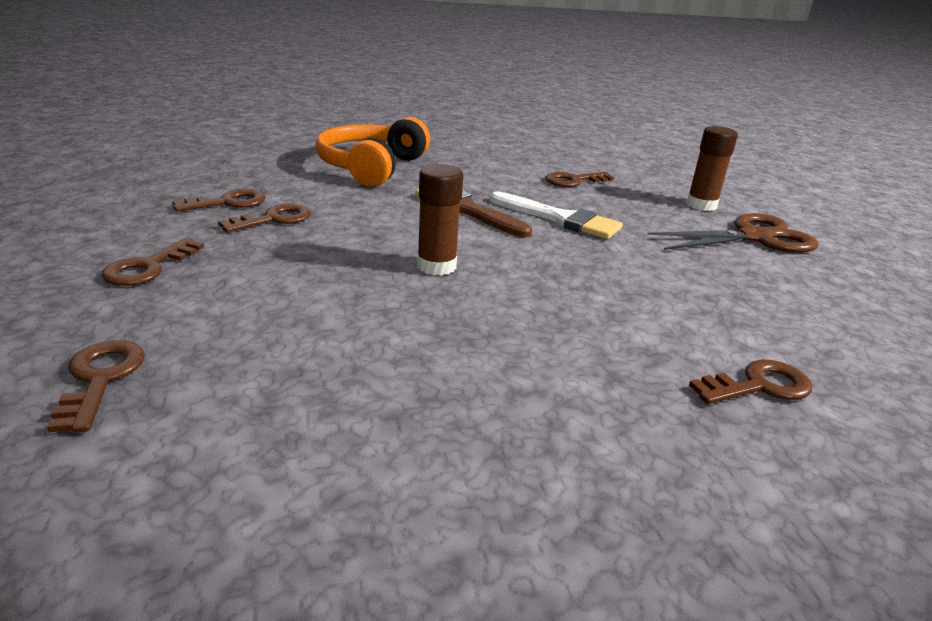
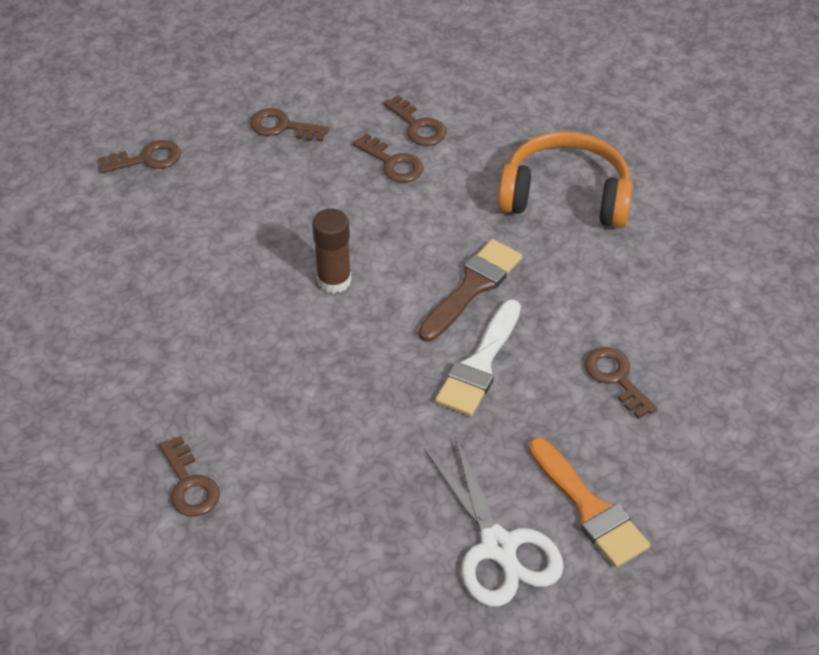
camera: 85 degrees right, 20 degrees up
brown scissors [647,213,819,253] -> white scissors [424,436,564,607]
brown glue stick [686,126,738,211] -> orange brush [529,437,650,568]

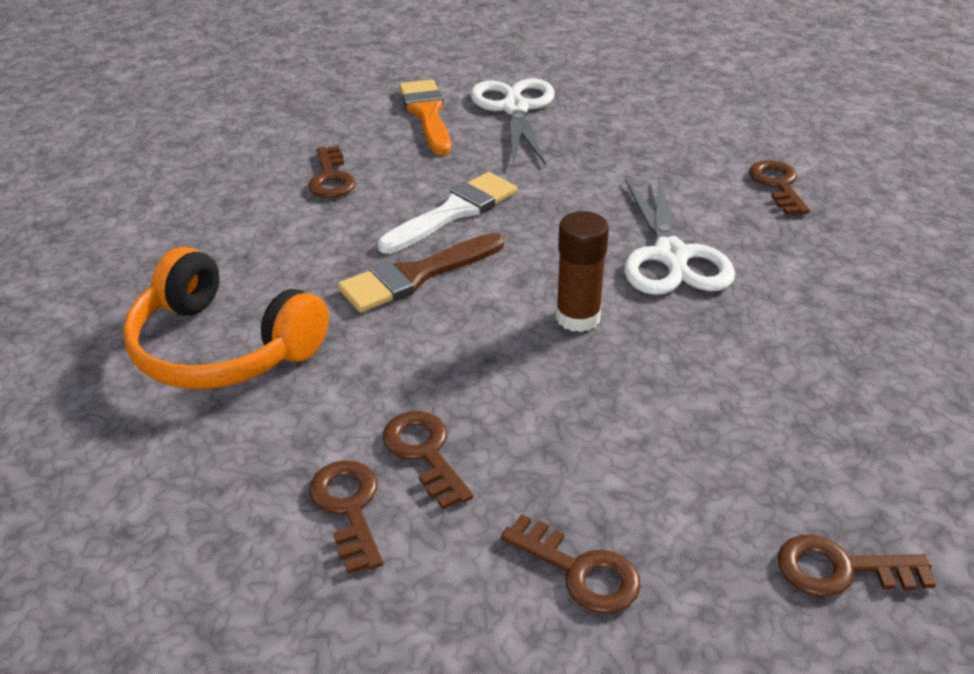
camera: 160 degrees left, 10 degrees down
none -> white scissors [624,175,735,295]

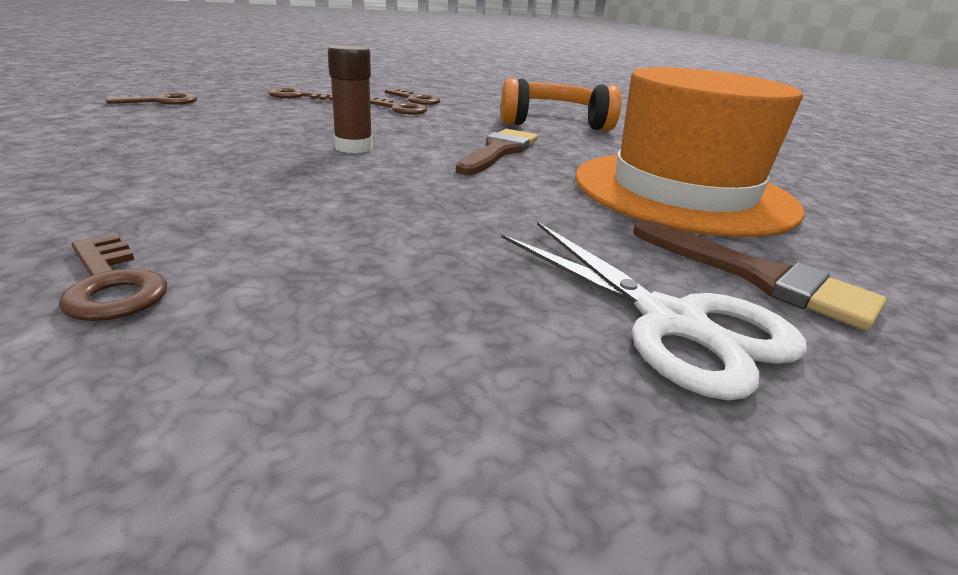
camera: 145 degrees right, 10 degrees down
brown key [308,146,356,198] -> orange hat [575,67,805,237]
white brush [378,172,517,254] -> none
orange brush [399,80,451,155] -> brown brush [633,220,887,331]
white scissors [624,175,735,295] -> none

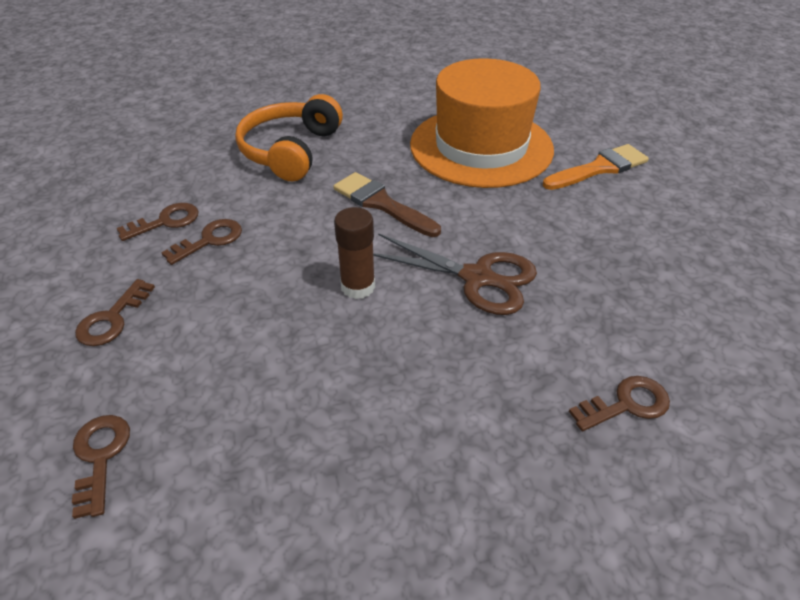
camera: 70 degrees left, 15 degrees up
white scissors [501,222,807,400] -> none
brown brush [633,220,887,331] -> orange brush [543,144,649,190]
none -> brown scissors [373,233,537,315]

